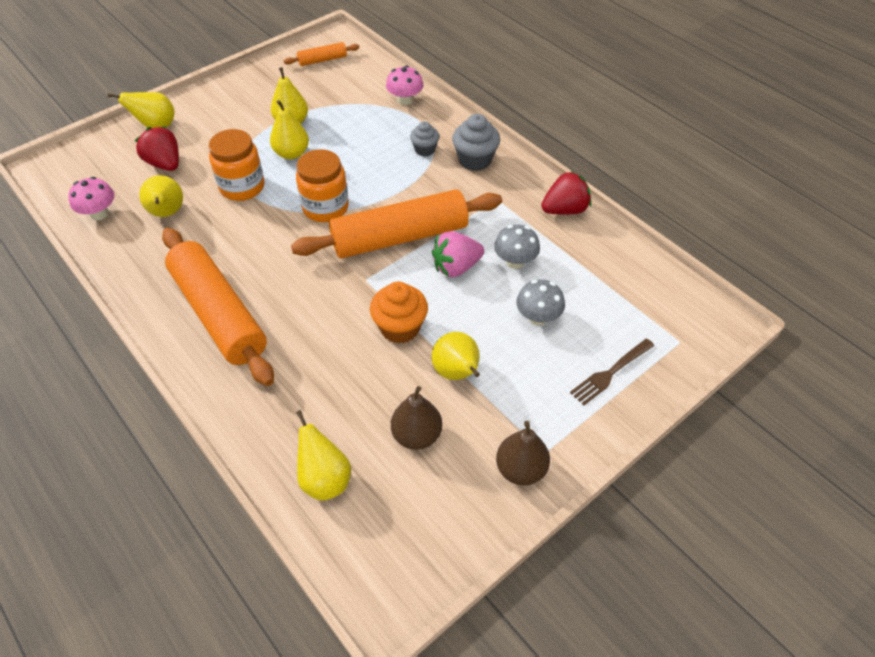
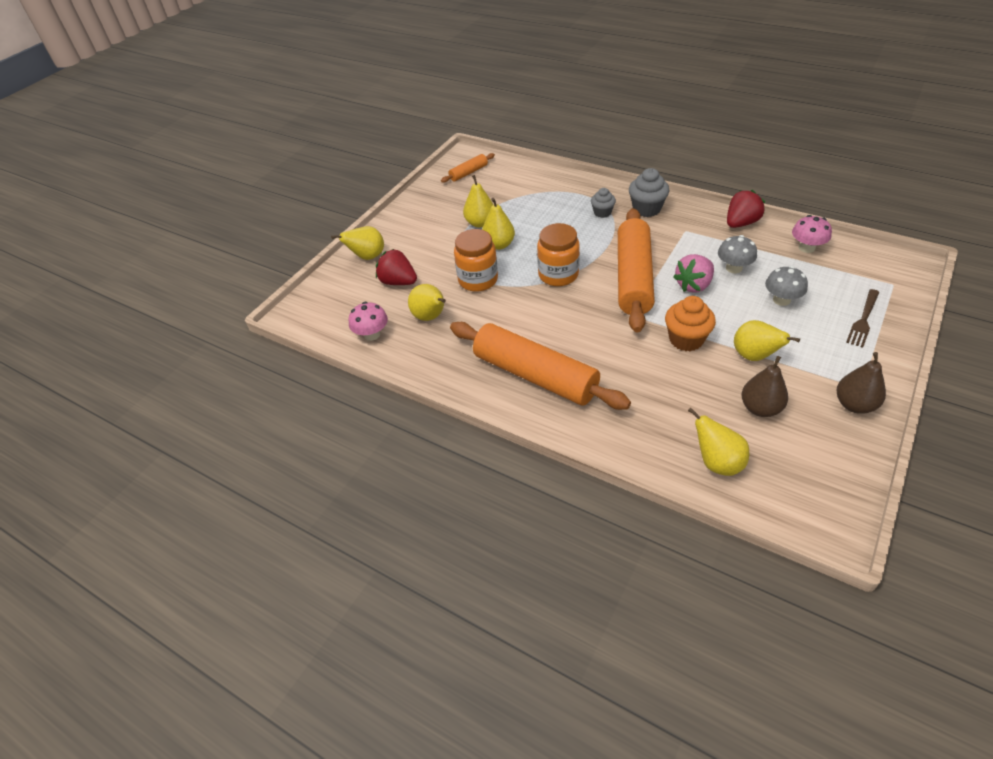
camera: 15 degrees left, 5 degrees down
orange rolling pin [291,189,502,258] -> orange rolling pin turned 45 degrees counterclockwise [618,208,655,332]
pink mushroom [386,65,423,105] -> pink mushroom moved to [792,215,832,253]

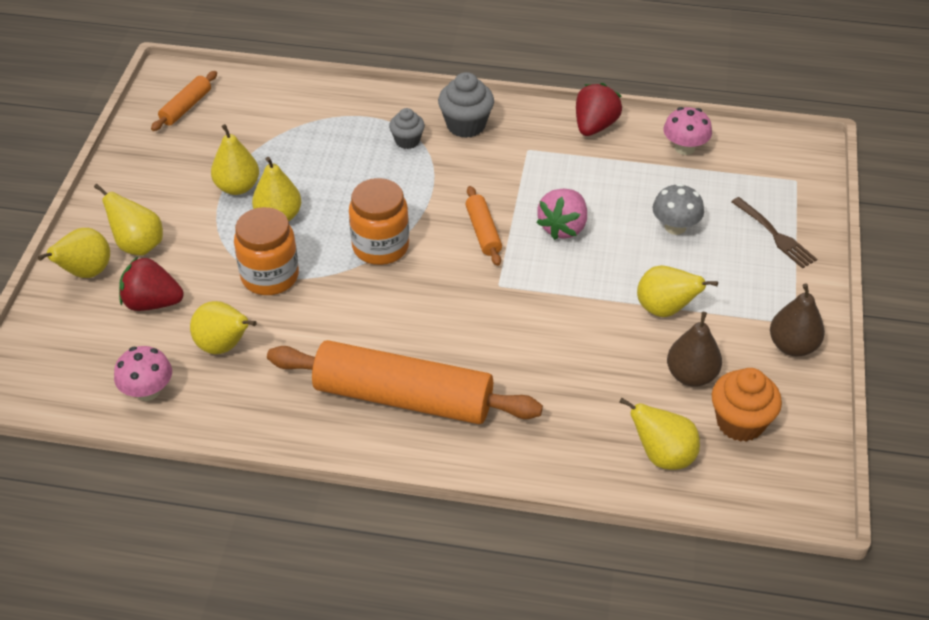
camera: 25 degrees left, 0 degrees up
orange rolling pin [618,208,655,332] -> orange rolling pin [466,186,502,266], size x0.45
orange cupcake [665,296,716,351] -> orange cupcake moved to [712,368,782,442]
grey mushroom [718,235,757,273] -> none
brown fork [846,289,879,348] -> brown fork turned 45 degrees counterclockwise [731,197,817,268]
none -> yellow pear [94,184,163,256]

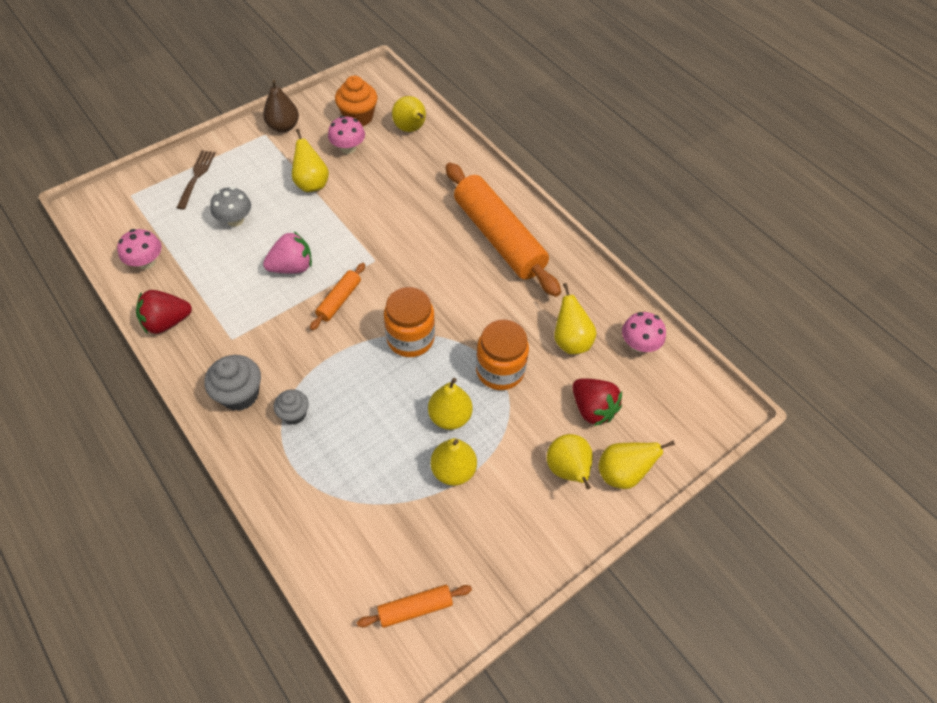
camera: 140 degrees left, 10 degrees up
brown pear [667,312,722,387] -> pink mushroom [328,116,365,154]

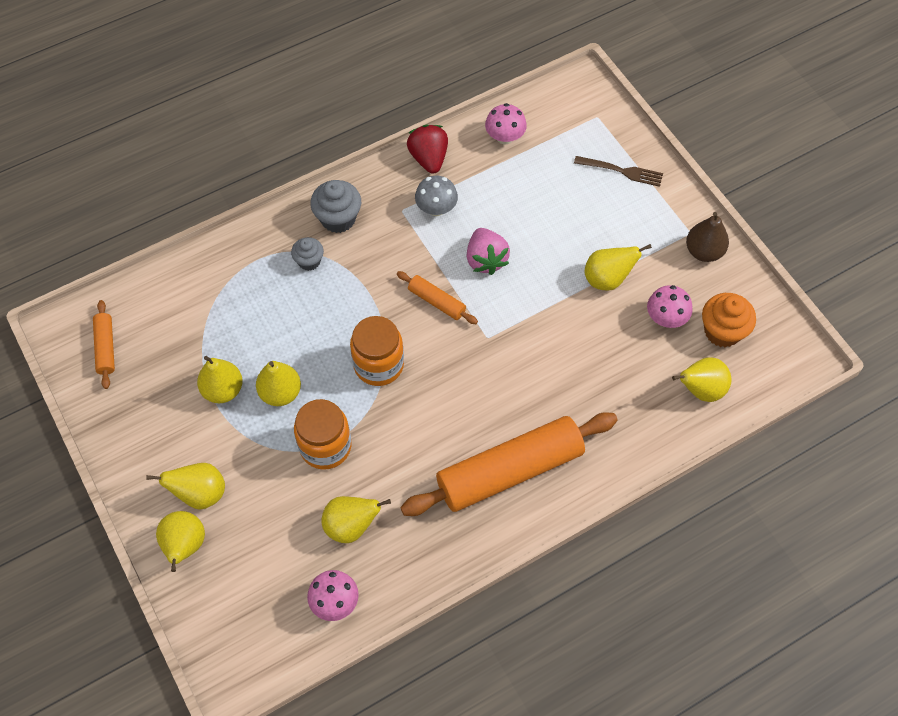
camera: 100 degrees right, 5 degrees up
grey mushroom [210,187,251,227] -> grey mushroom moved to [415,176,458,216]
red strawberry [572,379,622,426] -> none

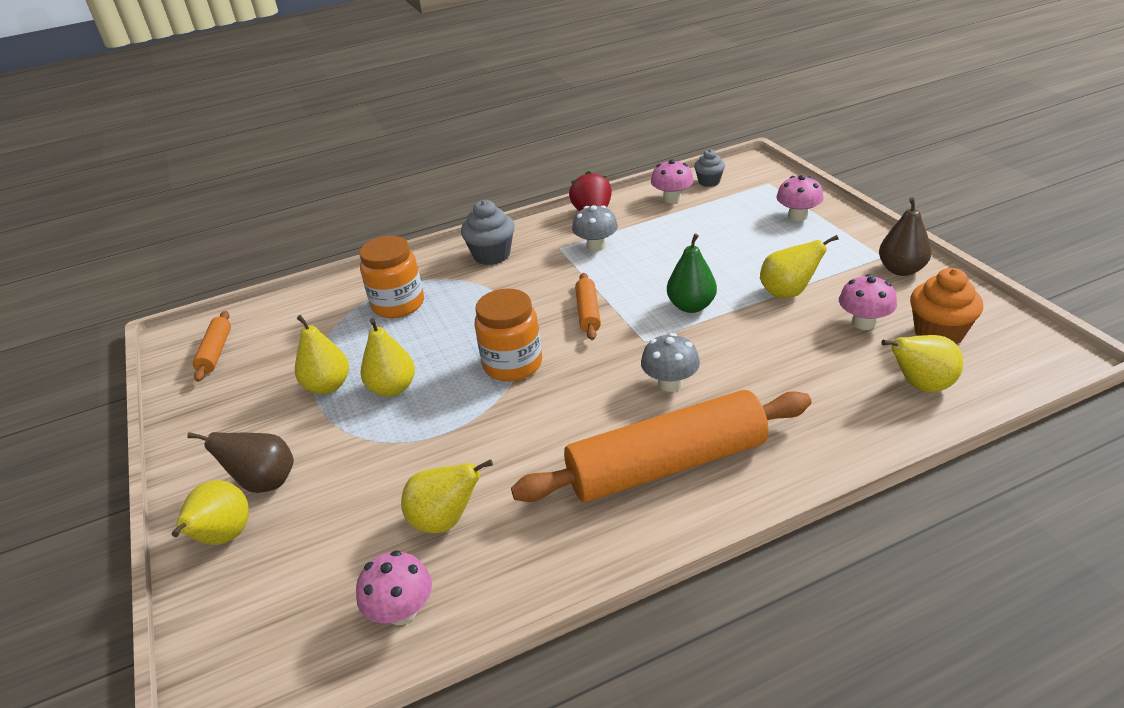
camera: 10 degrees right, 25 degrees down
yellow pear [147,463,225,509] -> brown pear [187,432,294,493]
grey cupcake [291,237,324,271] -> grey cupcake moved to [694,149,725,187]
orange jar [294,399,351,470] -> orange jar moved to [359,236,424,318]
orange rolling pin [397,271,478,324] -> orange rolling pin turned 45 degrees clockwise [575,273,601,340]
pink strawberry [467,228,510,275] -> none
brown fork [574,156,663,187] -> pink mushroom [776,175,823,221]
none -> grey mushroom [641,333,700,392]
none -> green pear [667,233,717,313]

